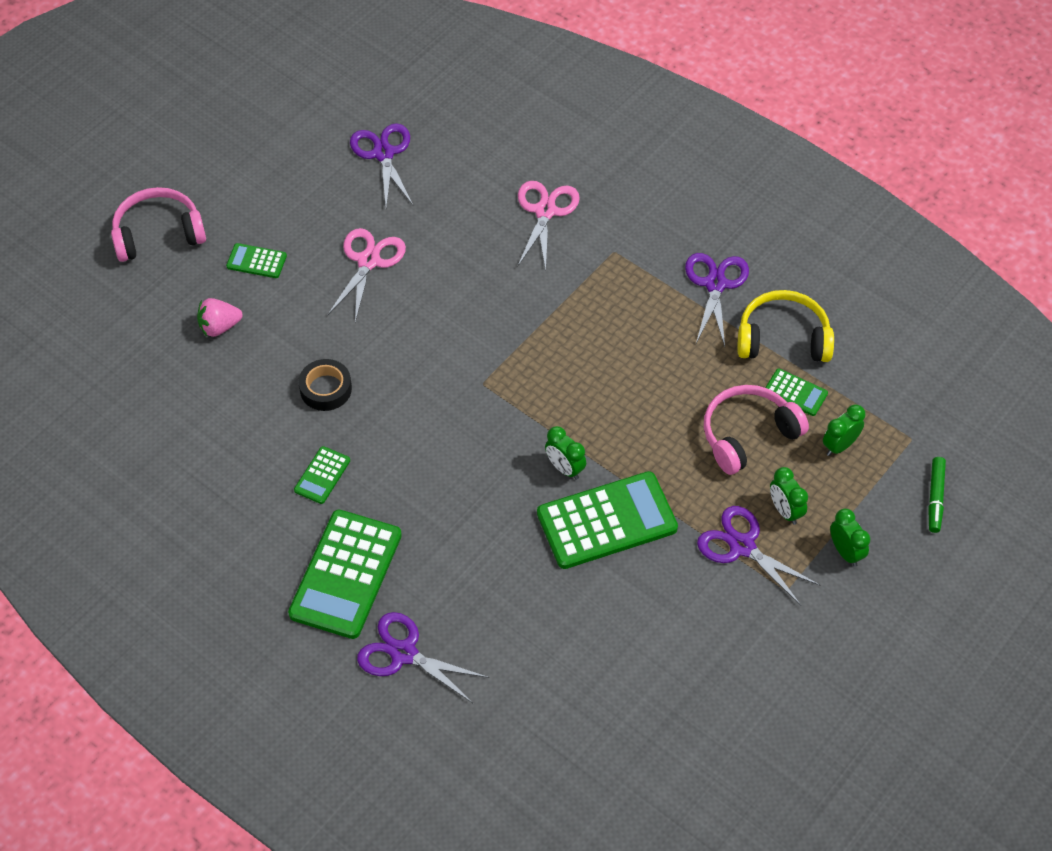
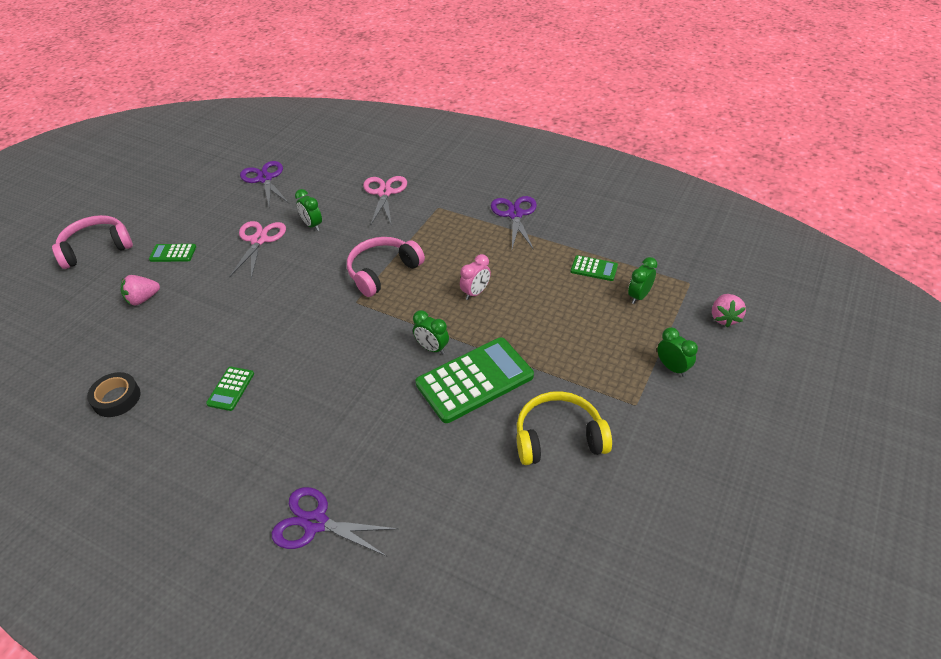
camera: 10 degrees left, 10 degrees down
green calculator [288,510,402,639] -> none
black tape [299,359,352,411] -> black tape moved to [87,372,140,417]
purple scissors [697,506,821,606] -> none
pink headphones [704,385,809,475] -> pink headphones moved to [347,237,425,297]
yellow headphones [737,290,834,362] -> yellow headphones moved to [517,391,612,465]
green clock [770,467,808,525] -> green clock moved to [295,189,322,231]
green marker [928,457,946,533] -> pink strawberry [712,294,746,327]
none -> pink clock [460,254,491,300]

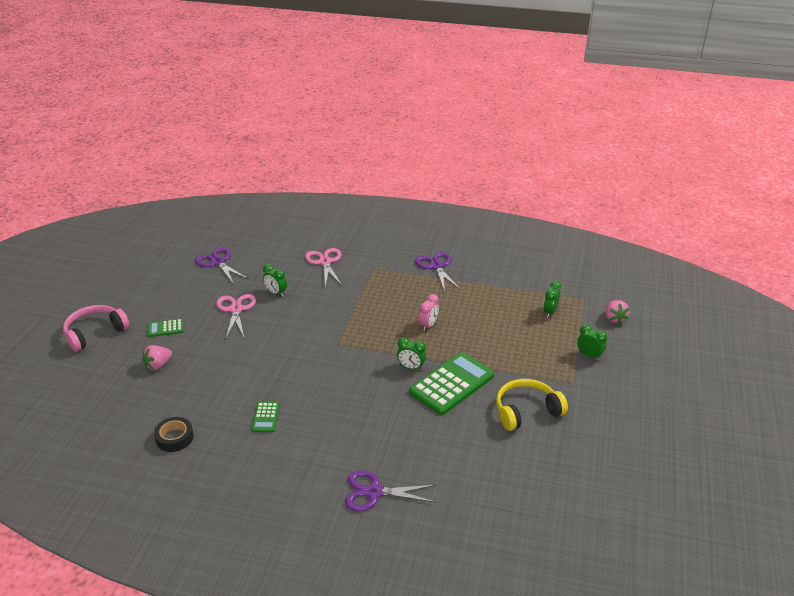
camera: 15 degrees left, 10 degrees down
pink headphones [347,237,425,297] -> none
green calculator [571,255,618,281] -> none

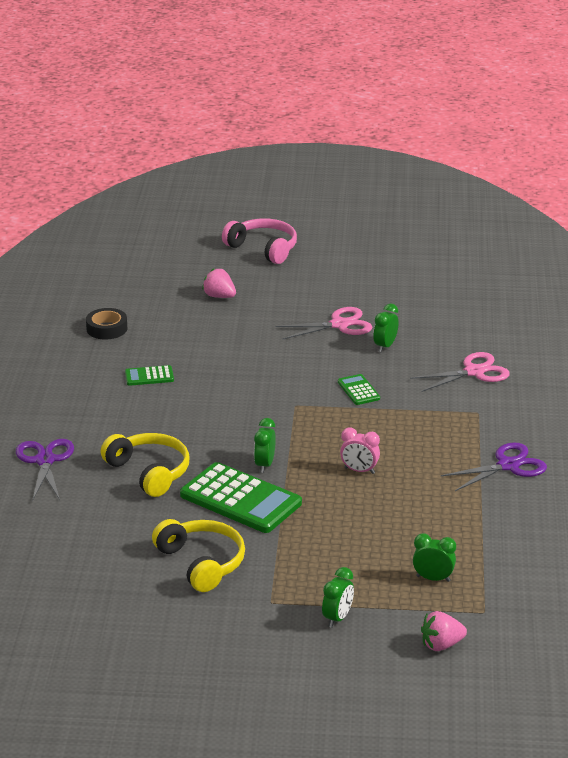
camera: 80 degrees right, 5 degrees down
green calculator [148,319,184,337] -> green calculator moved to [338,374,380,405]
purple scissors [195,248,249,284] -> none
none -> yellow headphones [101,433,189,497]

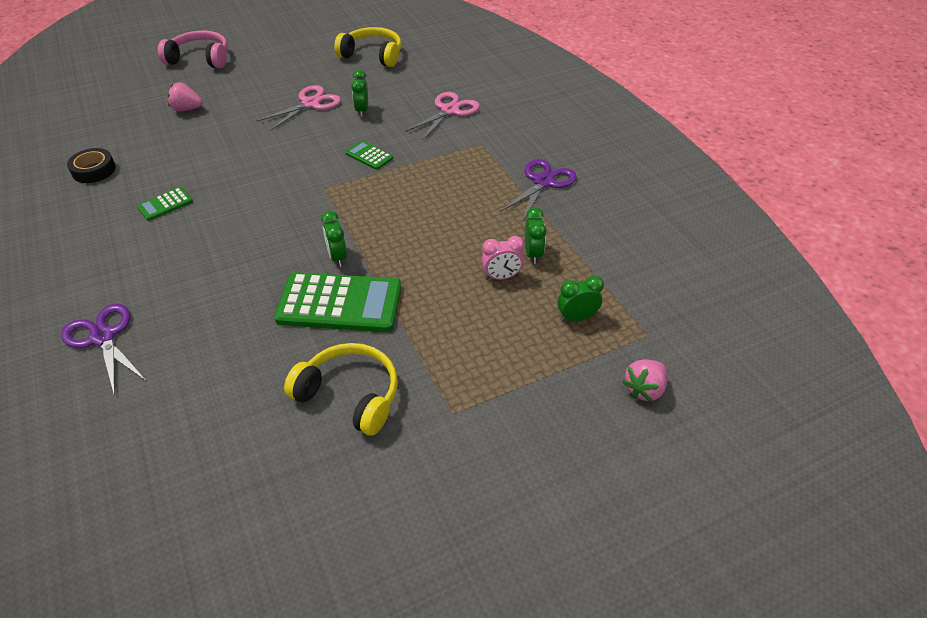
camera: 30 degrees left, 15 degrees up
yellow headphones [101,433,189,497] -> yellow headphones moved to [334,27,401,67]
green clock [322,567,354,628] -> green clock moved to [525,207,546,264]
pink clock [340,427,380,474] -> pink clock moved to [482,236,524,280]

